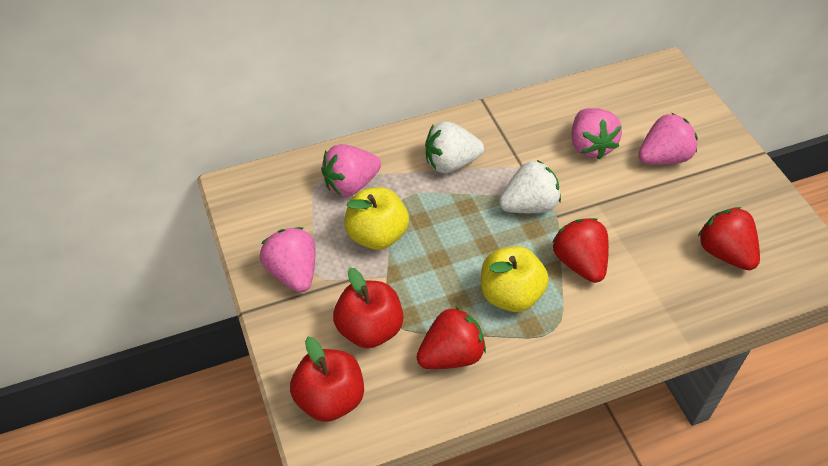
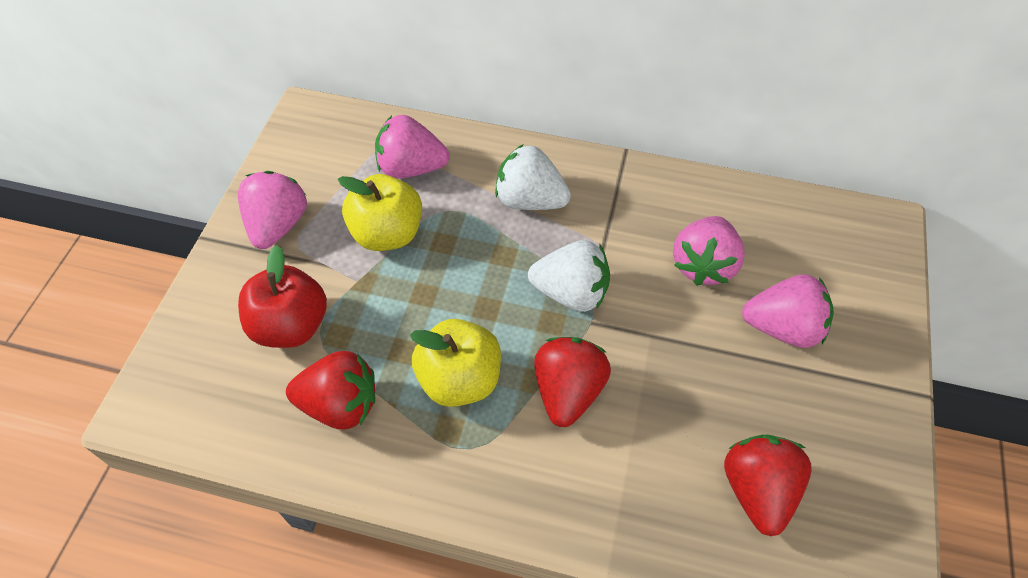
camera: 35 degrees right, 5 degrees up
red apple [290,337,364,422] -> none

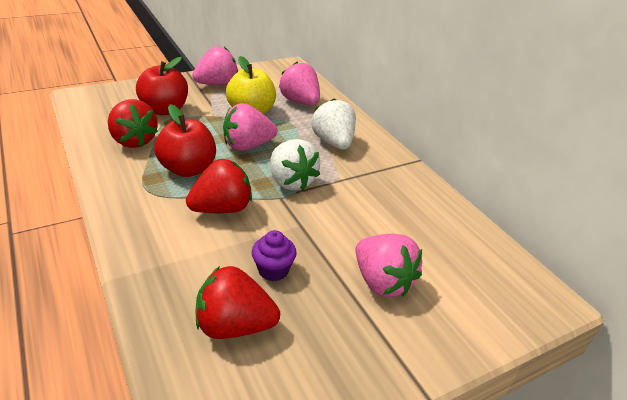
camera: 45 degrees right, 20 degrees down
yellow apple [410,319,501,407] -> red apple [154,104,216,177]
pink strawberry [673,216,745,286] -> pink strawberry moved to [223,103,277,151]
red strawberry [724,434,812,536] -> red strawberry turned 135 degrees counterclockwise [196,266,280,339]
none -> purple cupcake [252,230,297,281]

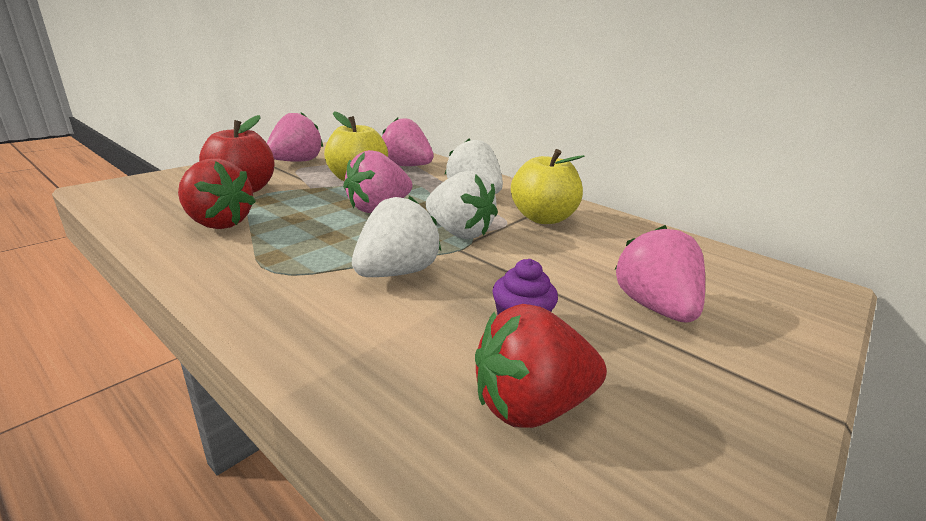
camera: 20 degrees left, 10 degrees down
red apple [154,104,216,177] -> none
red strawberry [186,159,252,213] -> white strawberry [352,196,441,277]
pink strawberry [355,234,422,297] -> pink strawberry turned 135 degrees counterclockwise [615,225,705,323]
none -> yellow apple [511,149,585,224]

